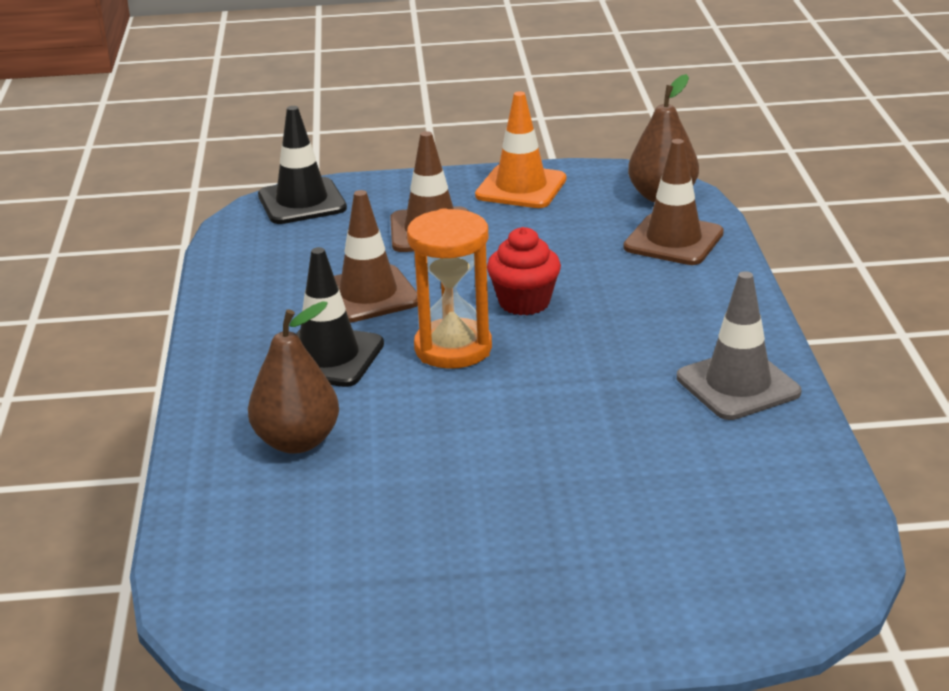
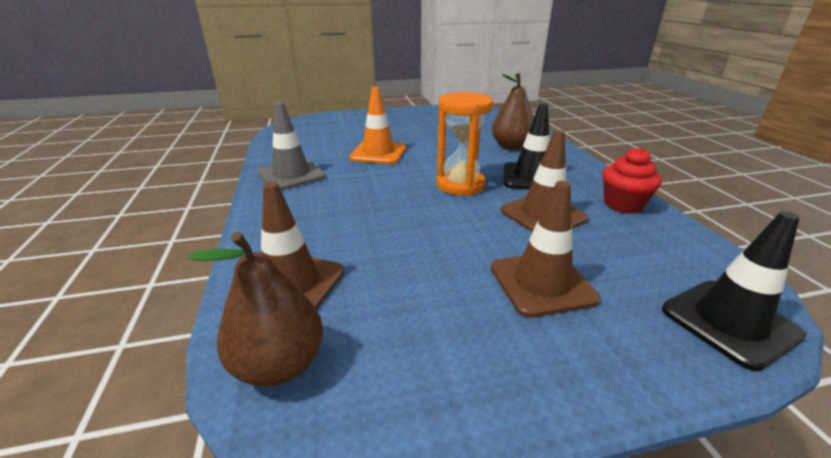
camera: 170 degrees right, 0 degrees up
orange traffic cone [475,91,566,208] -> orange traffic cone moved to [349,87,406,164]
red cupcake [487,227,561,315] -> red cupcake moved to [603,147,662,214]

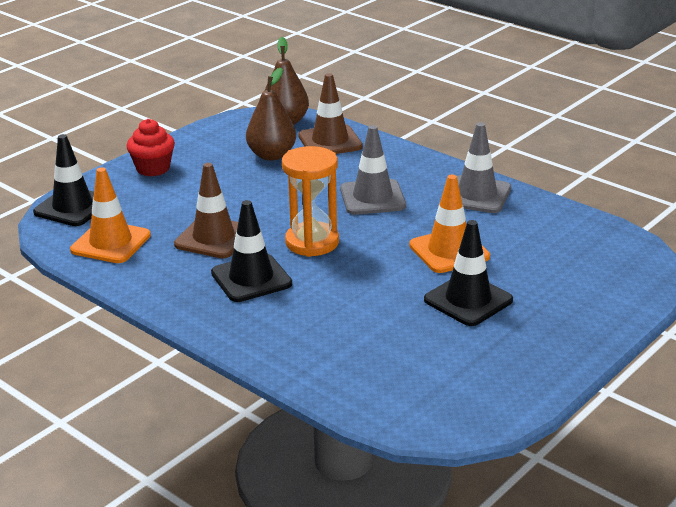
camera: 145 degrees right, 0 degrees up
brown traffic cone [491,181,600,318] -> none
brown pear [492,73,534,150] -> brown pear moved to [246,68,296,161]
red cupcake [603,147,662,214] -> red cupcake moved to [127,119,175,176]
none -> orange traffic cone [70,167,151,263]
none -> grey traffic cone [340,125,406,215]
none -> black traffic cone [424,220,513,326]

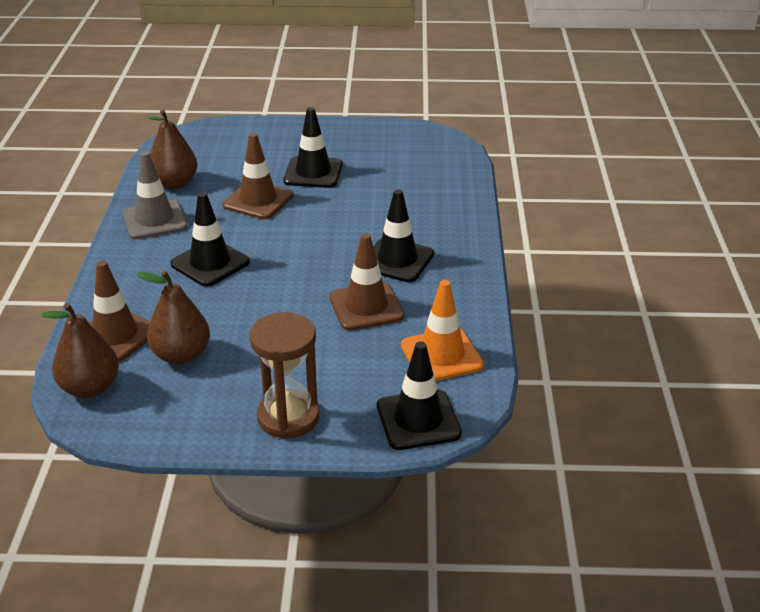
camera: 130 degrees left, 5 degrees up
red cupcake [127,119,175,176] -> brown hourglass [249,312,320,439]
orange hourglass [282,146,339,257] -> none
grey traffic cone [340,125,406,215] -> black traffic cone [170,192,250,287]
orange traffic cone [409,174,490,273] -> brown traffic cone [222,133,294,219]
none -> brown pear [148,110,197,189]

